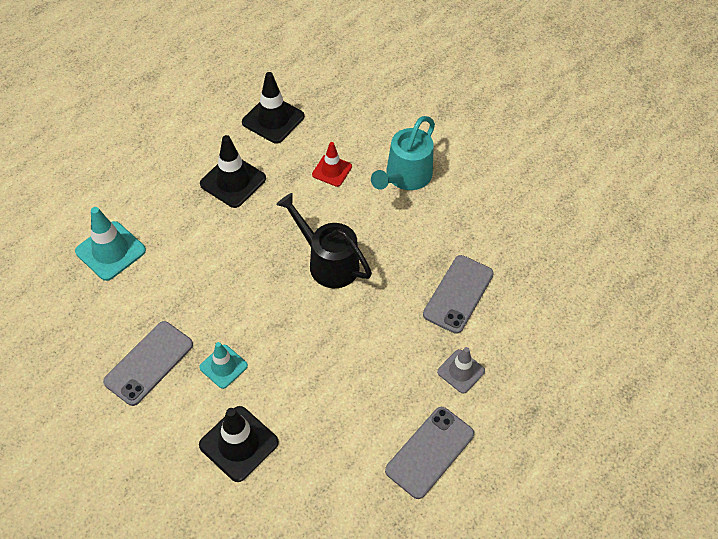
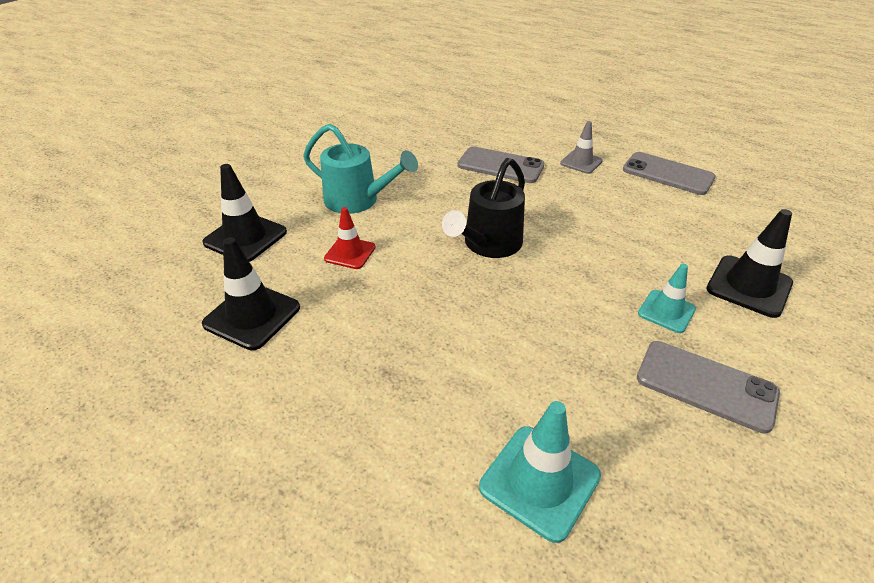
camera: 95 degrees left, 15 degrees down
black traffic cone [200,135,266,208] -> black traffic cone moved to [202,164,287,262]

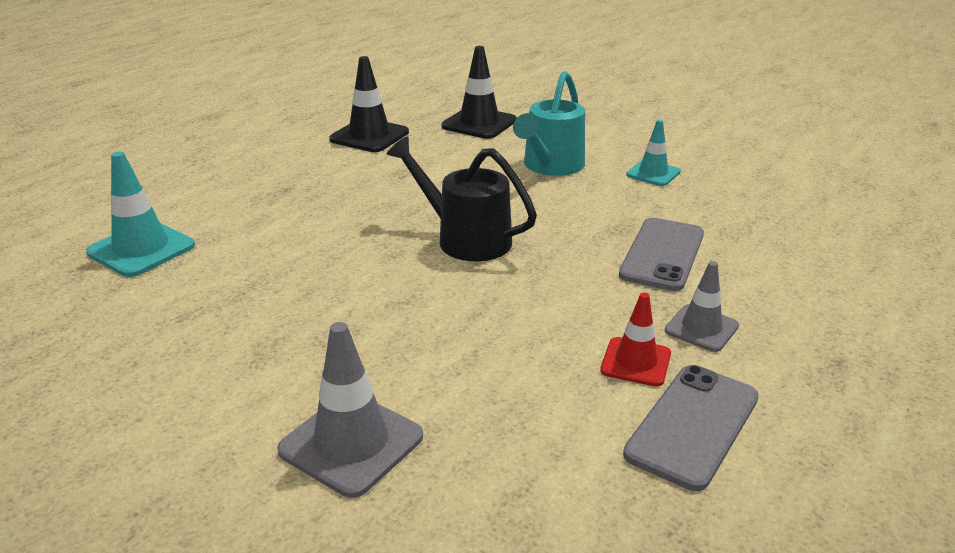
camera: 90 degrees right, 10 degrees down
red traffic cone [324,207,376,269] -> red traffic cone moved to [600,293,671,387]
grey phone [637,341,780,434] -> none
turquoise traffic cone [638,264,696,333] -> turquoise traffic cone moved to [626,120,681,186]
black traffic cone [706,209,793,318] -> grey traffic cone [277,322,423,498]

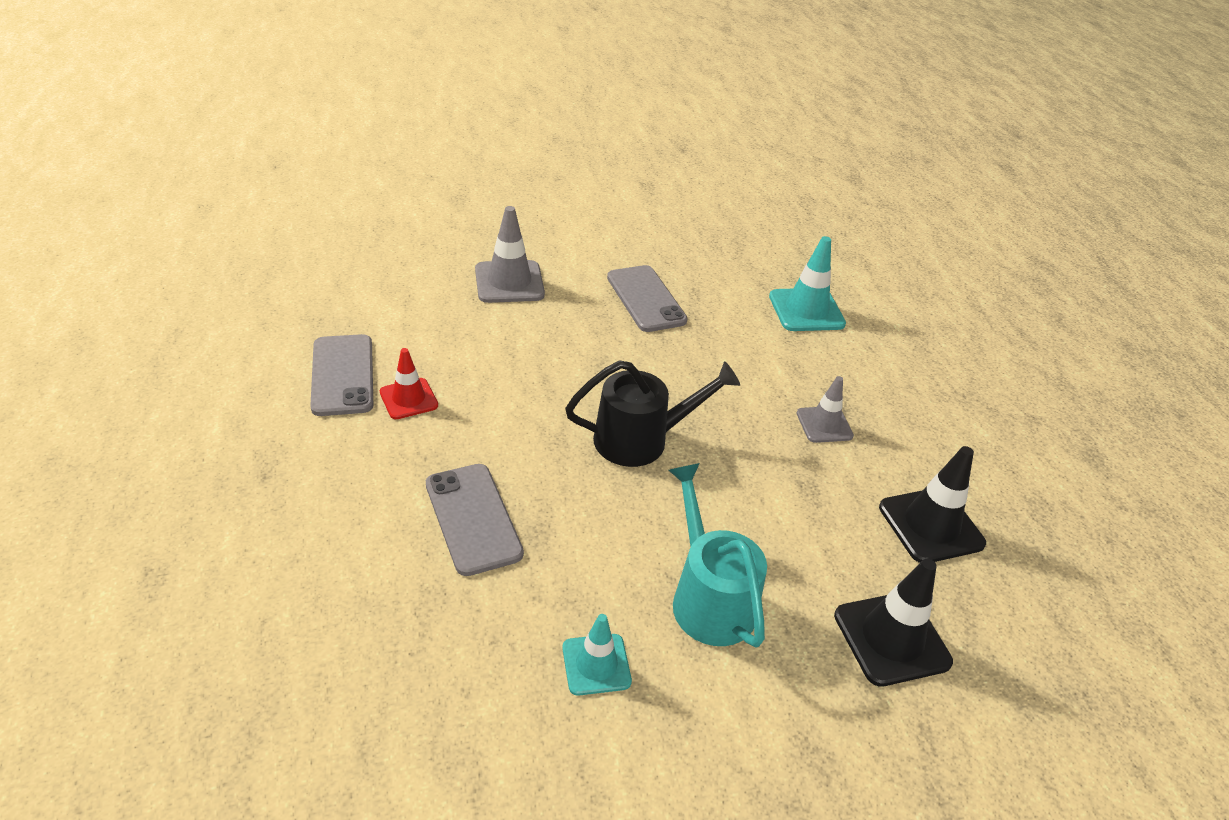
camera: 130 degrees right, 10 degrees up
grey traffic cone [665,261,739,352] -> grey traffic cone moved to [797,376,854,443]
none -> grey phone [607,265,688,332]

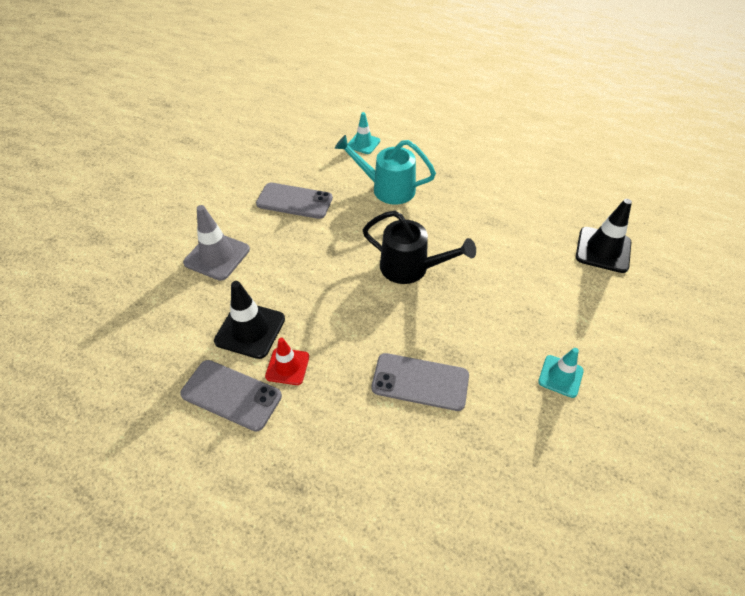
camera: 50 degrees left, 10 degrees up
black watering can [565,360,740,467] -> black watering can turned 90 degrees clockwise [363,211,476,284]
turquoise watering can [668,463,767,648] -> turquoise watering can moved to [335,135,436,205]
turquoise traffic cone [769,236,846,331] -> turquoise traffic cone [348,112,380,154], size x0.64
grey traffic cone [797,376,854,443] -> none
black traffic cone [879,446,986,563] -> black traffic cone moved to [214,281,285,359]

